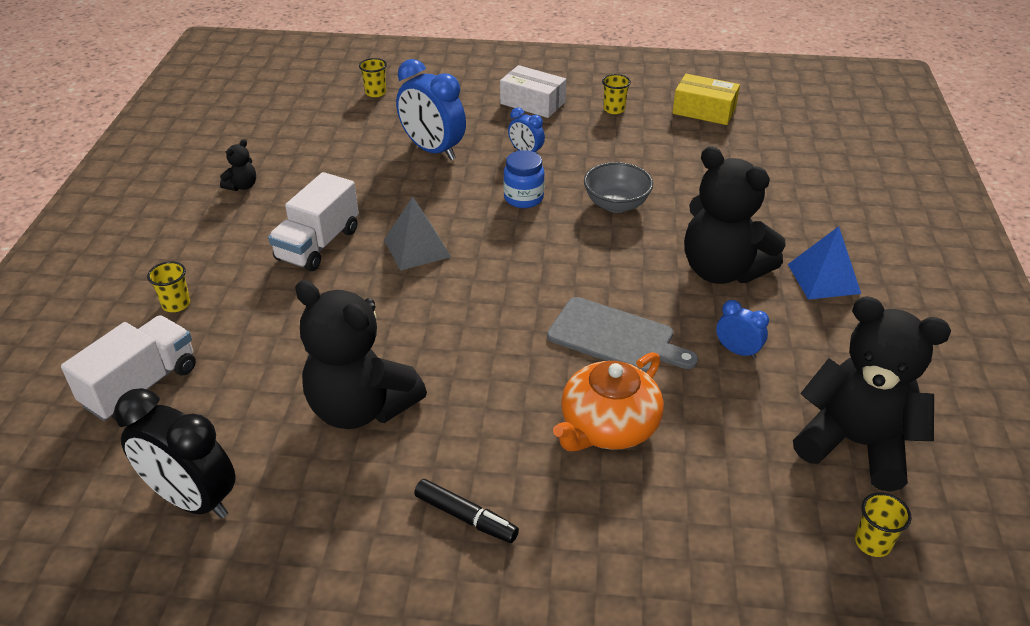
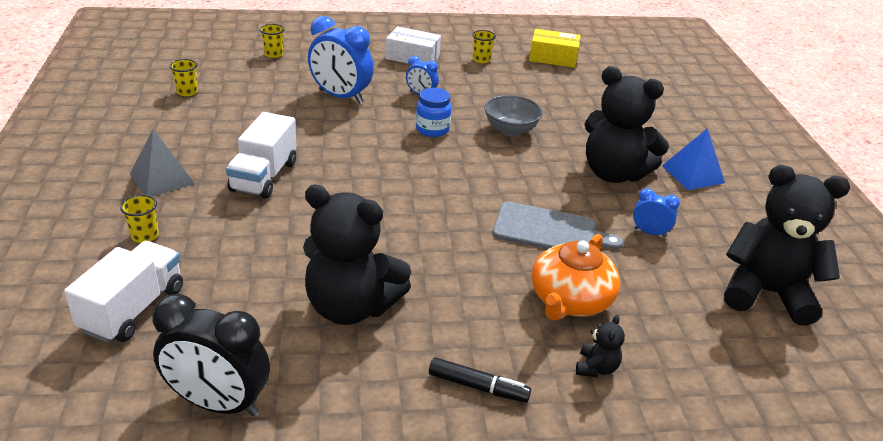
camera: 15 degrees left, 5 degrees down
black teddy bear [220,139,256,191] -> black teddy bear moved to [576,315,625,377]
grey pyramid [384,196,451,271] -> grey pyramid moved to [130,129,195,197]
yellow cup [855,492,912,557] -> yellow cup moved to [169,59,198,96]

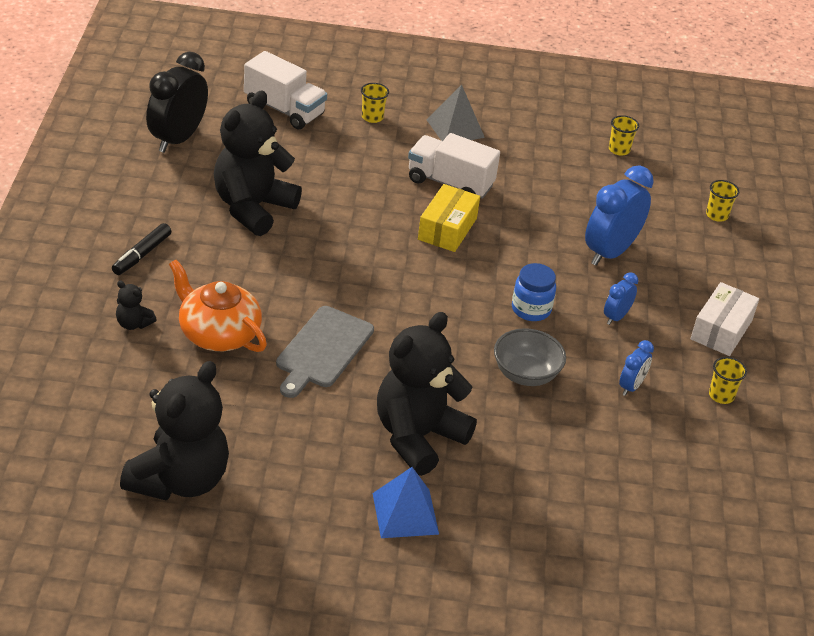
camera: 100 degrees right, 5 degrees up
yellow box [529,29,581,68] -> yellow box moved to [418,184,480,252]
blue clock [633,188,680,237] -> blue clock moved to [619,340,654,396]

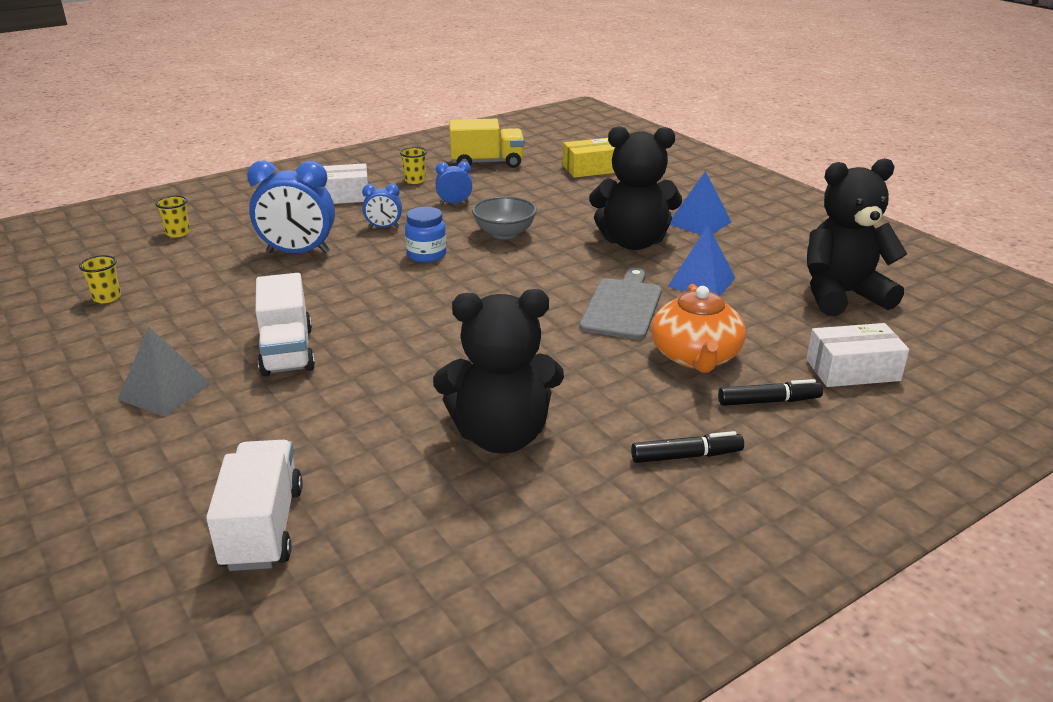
camera: 125 degrees left, 10 degrees down
black teddy bear [116,280,157,330] -> black marker [718,379,823,406]
black clock [146,52,208,153] -> none
grey cutting board [276,306,374,398] -> grey cutting board turned 60 degrees counterclockwise [579,268,662,340]
yellow cup [361,83,389,123] -> none
yellow box [418,184,480,252] -> yellow box moved to [563,138,615,178]
none -> yellow truck [449,119,524,168]
none -> blue pyramid [667,225,735,296]
none -> white box [806,323,909,387]

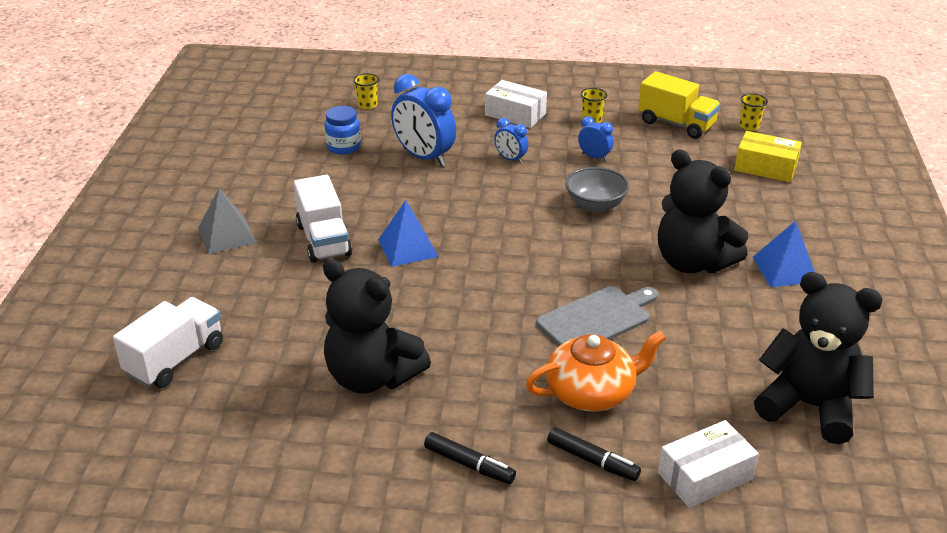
camera: 40 degrees right, 5 degrees up
yellow cup [79,255,121,303] -> yellow cup moved to [739,93,768,131]
white truck [256,273,315,376] -> white truck turned 45 degrees counterclockwise [294,175,352,263]
blue jar [405,207,447,263] -> blue jar moved to [325,106,361,155]
orange teapot [651,284,746,373] -> orange teapot turned 150 degrees counterclockwise [526,331,666,411]
blue pyramid [667,225,735,296] -> blue pyramid moved to [378,200,439,267]
white box [806,323,909,387] -> white box turned 60 degrees counterclockwise [658,420,759,508]

